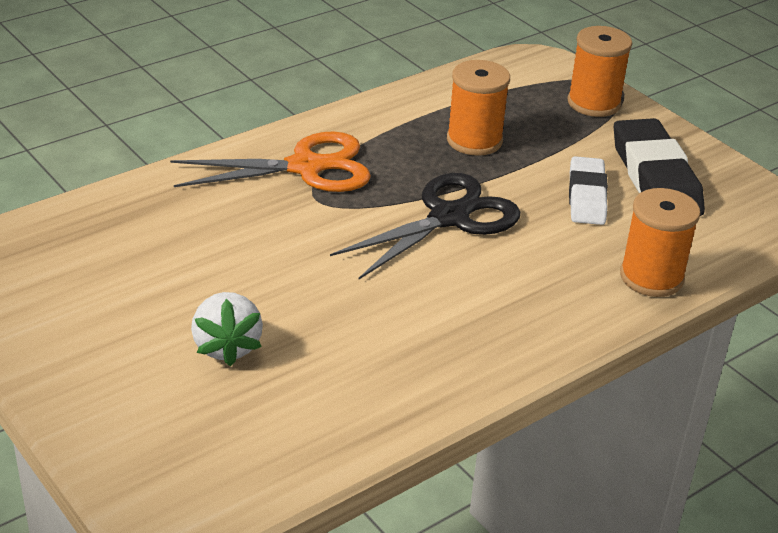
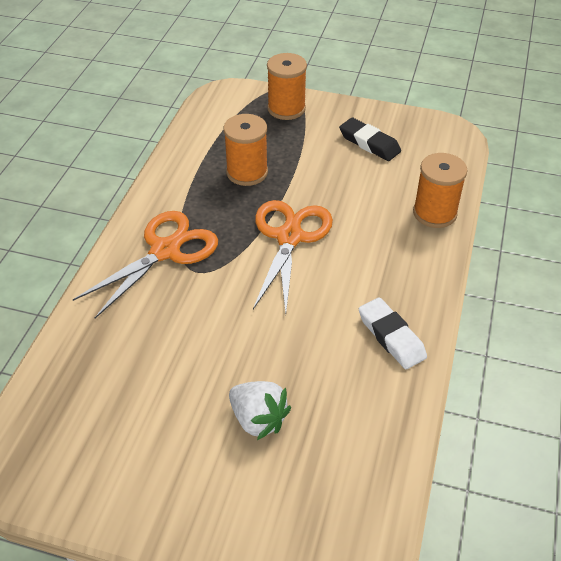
camera: 35 degrees left, 10 degrees up
black scissors [330,173,520,280] -> orange scissors [253,200,333,314]
white eraser [569,156,608,225] -> white eraser moved to [359,297,427,369]
black eraser [614,118,705,216] -> black eraser [339,117,401,161], size x0.65

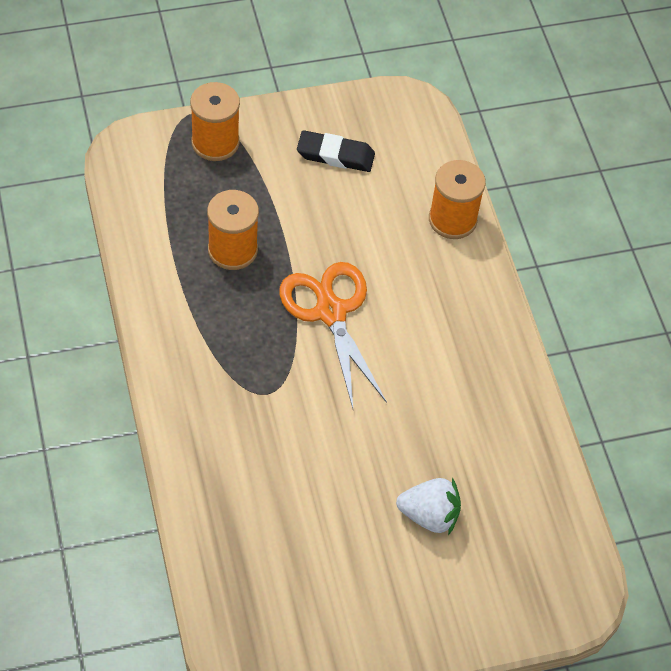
camera: 35 degrees left, 10 degrees up
orange scissors [73,211,218,318] -> none
white eraser [359,297,427,369] -> none

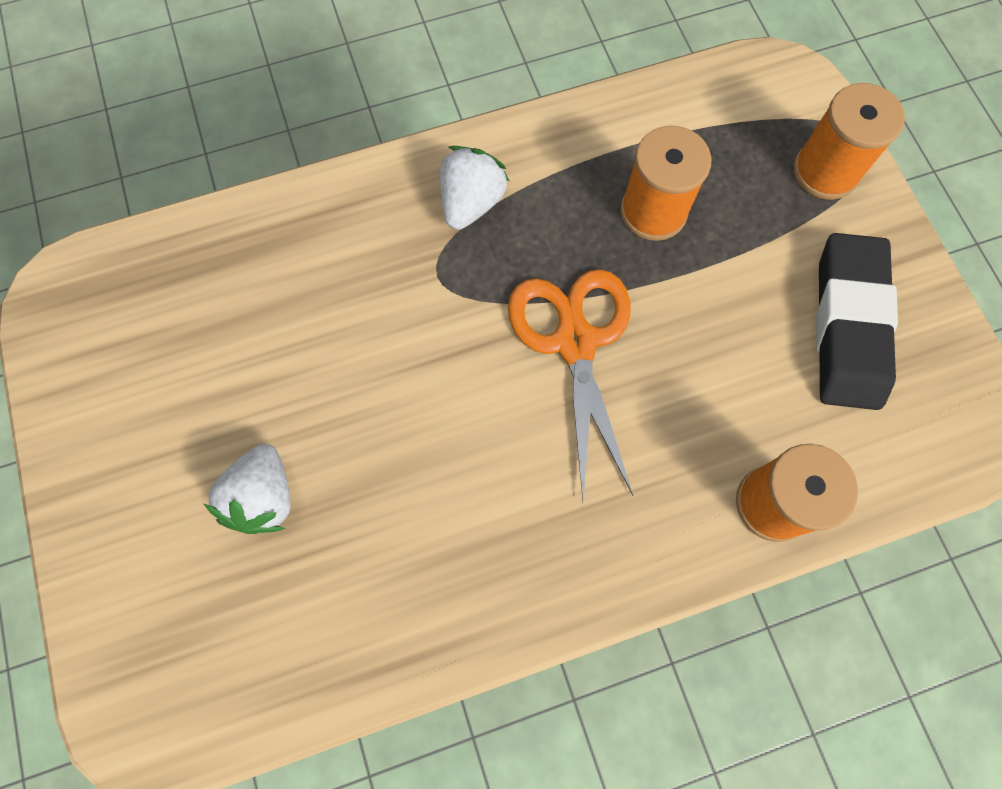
camera: 90 degrees right, 15 degrees up
orange scissors [279,262,387,408] -> orange scissors turned 75 degrees counterclockwise [508,269,633,501]
black eraser [297,130,375,172] -> black eraser [816,233,898,410], size x1.54
none -> white strawberry [440,146,510,230]

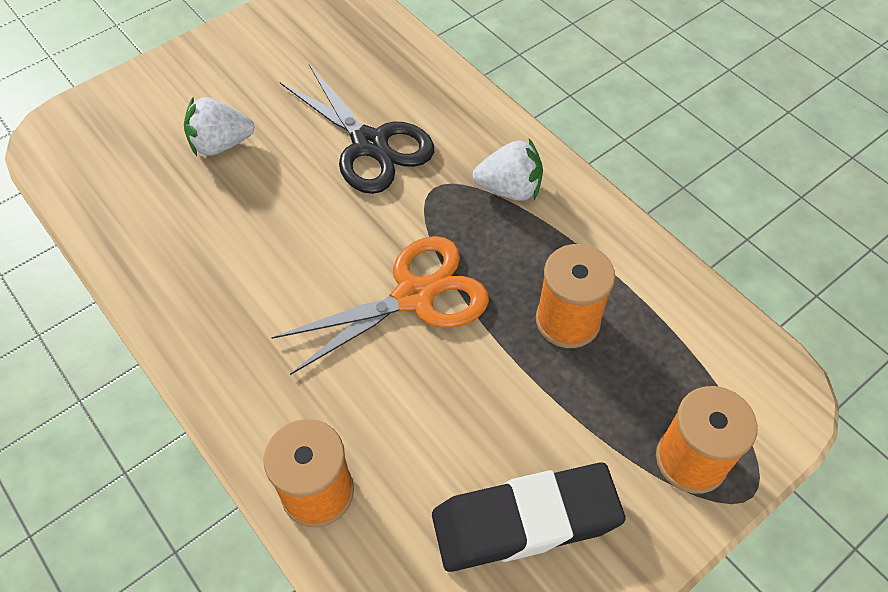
camera: 70 degrees right, 15 degrees down
none -> black scissors [280,64,434,194]

